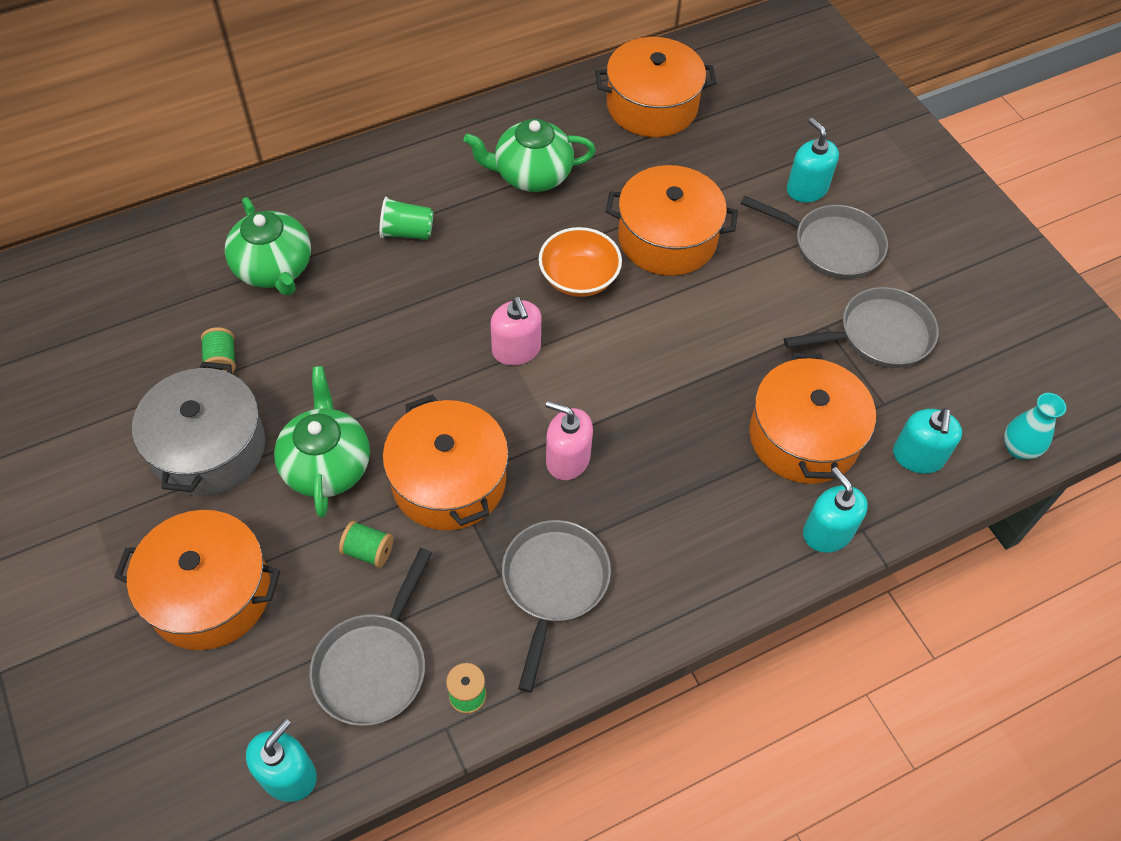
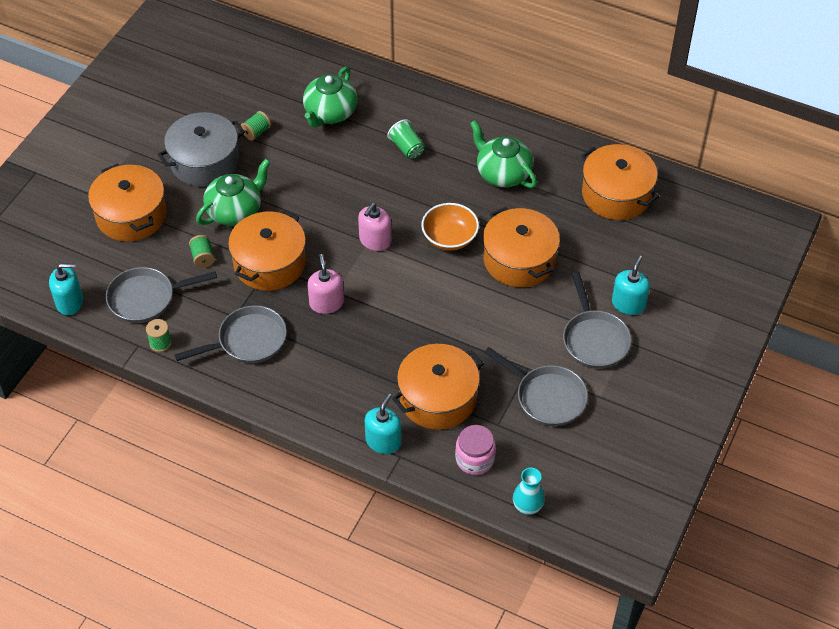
camera: 55 degrees right, 5 degrees down
turquoise soap dispenser [893,408,962,474] -> pink jar [455,425,496,475]

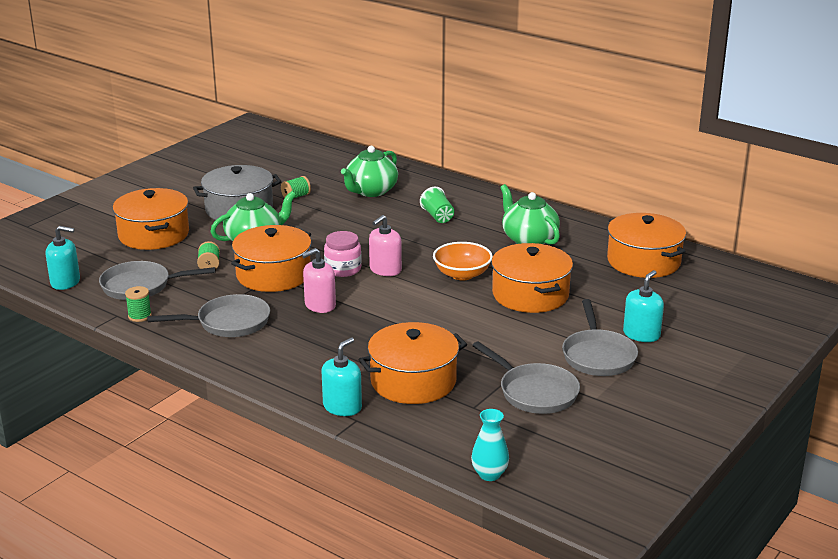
camera: 10 degrees right, 25 degrees down
pink soap dispenser [307,254,344,314] -> pink soap dispenser turned 120 degrees counterclockwise [302,248,336,313]
pink jar [455,425,496,475] -> pink jar moved to [324,231,362,277]

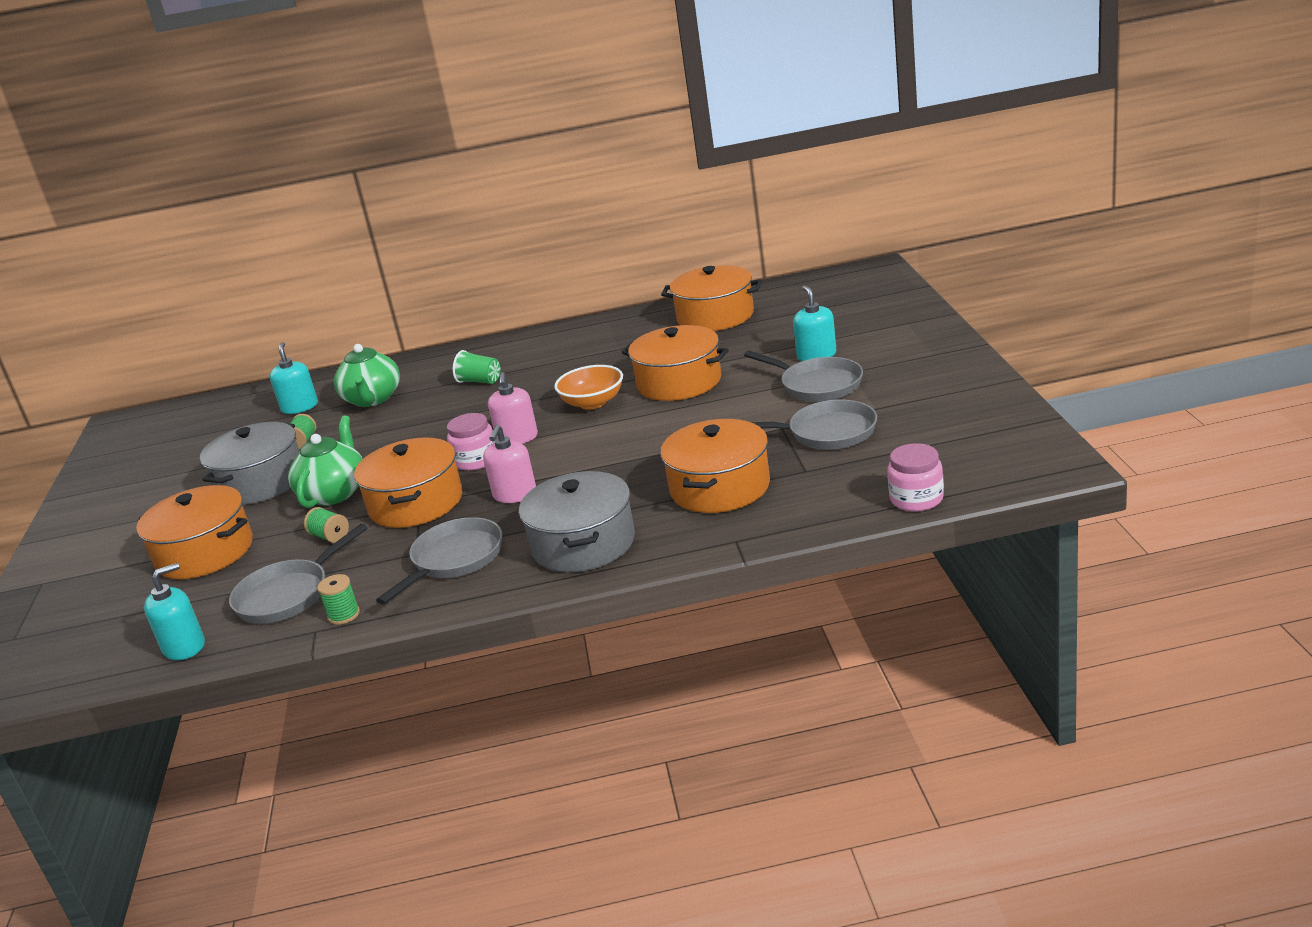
camera: 40 degrees left, 0 degrees up
turquoise soap dispenser [322,338,362,416] -> turquoise soap dispenser moved to [270,342,318,414]
turquoise vase [471,409,509,481] -> pink jar [887,443,944,512]
green teapot [500,184,560,245] -> none
none -> grey pot [519,471,635,572]

